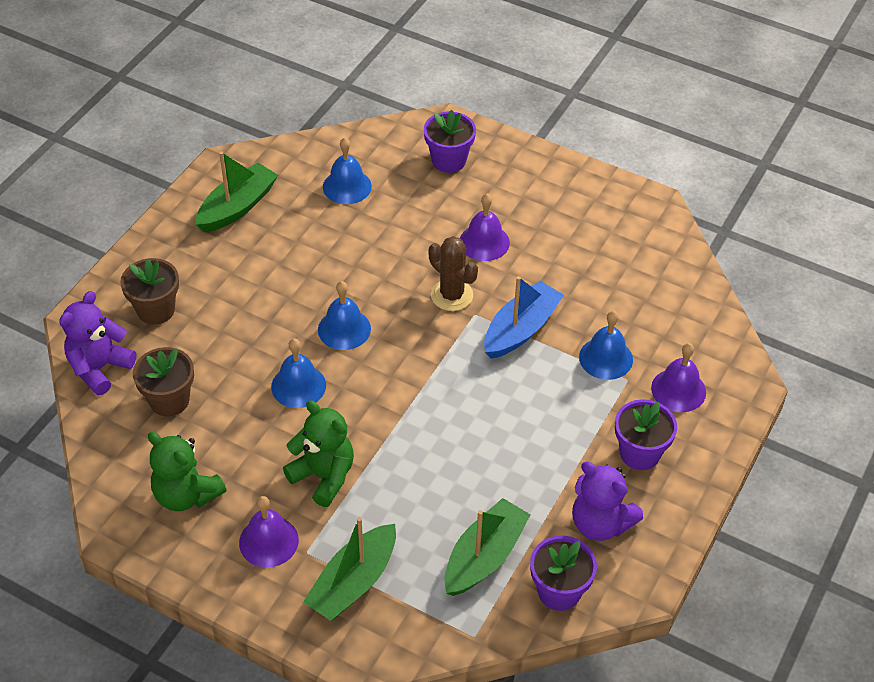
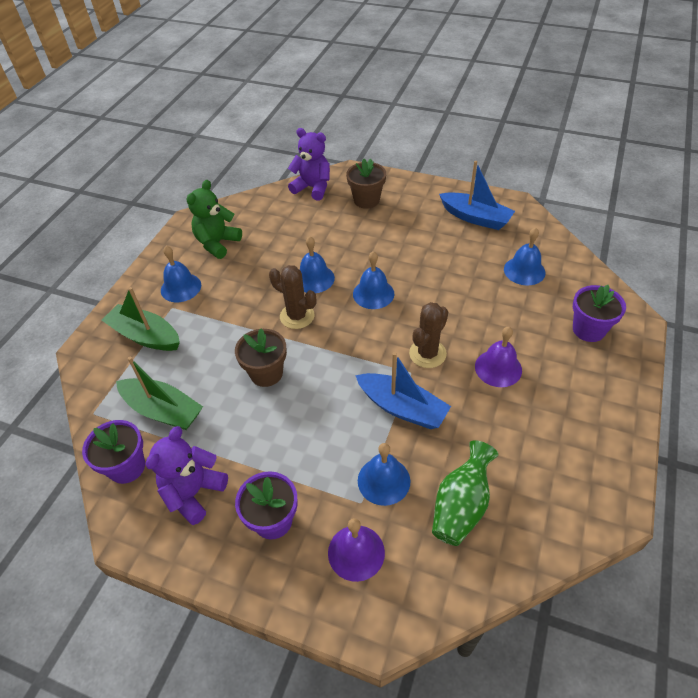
camera: 85 degrees right, 0 degrees up
brown flower pot [133,347,194,417] -> brown flower pot moved to [235,328,287,387]
green boat [195,151,278,232] -> blue boat [439,161,515,230]
purple bell [239,496,299,568] -> blue bell [161,246,201,302]
green teddy bear [283,400,354,507] -> none
none -> brown cactus [269,265,316,329]
none -> green vase [432,440,499,546]

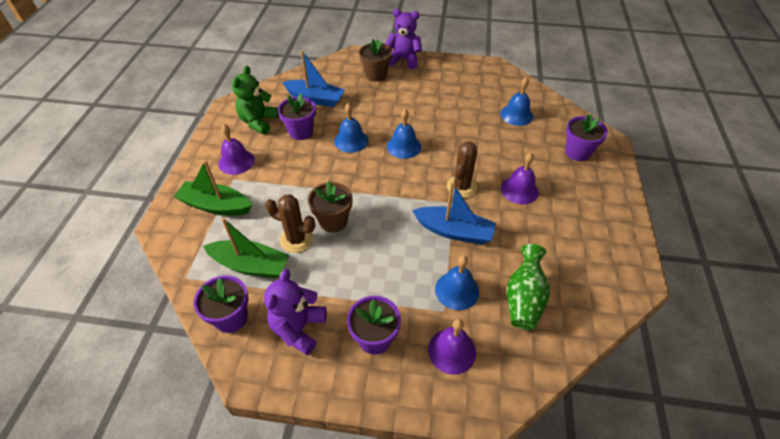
camera: 15 degrees left, 0 degrees up
blue bell [161,246,201,302] -> purple bell [219,124,255,175]
brown cactus [269,265,316,329] -> brown cactus moved to [265,195,315,253]
purple teddy bear [288,128,330,201] -> purple teddy bear moved to [385,9,422,69]
blue boat [439,161,515,230] -> blue boat moved to [282,50,345,107]
none -> purple flower pot [278,94,316,140]

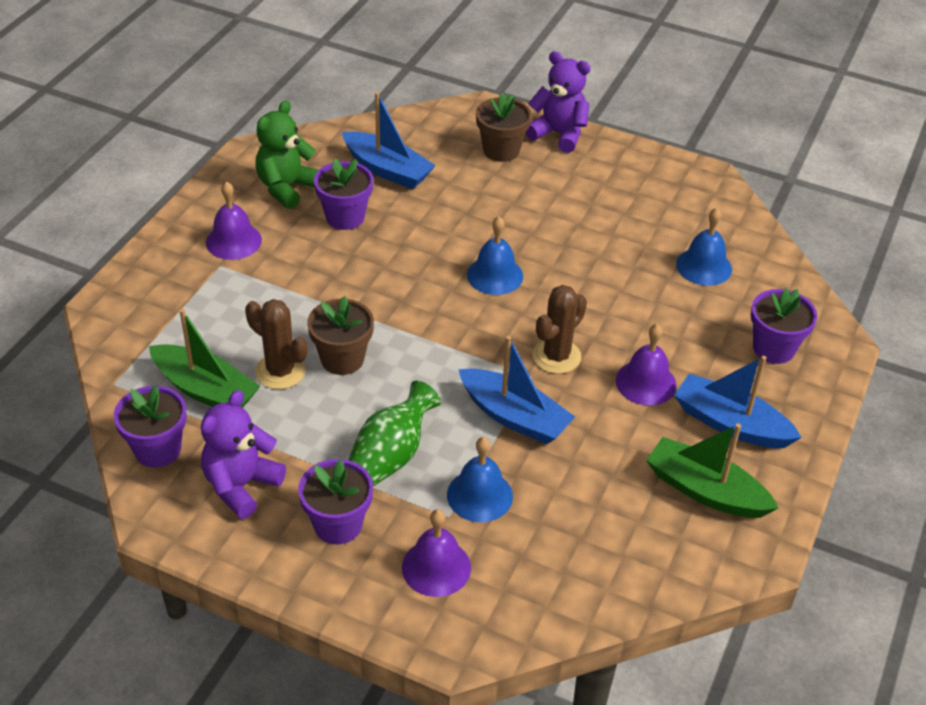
camera: 15 degrees right, 5 degrees down
green boat [174,160,252,216] -> green boat moved to [646,423,778,518]
blue bell [334,103,368,153] -> none
green vase [507,244,550,330] -> green vase moved to [348,381,441,487]
none -> blue boat [674,356,802,448]

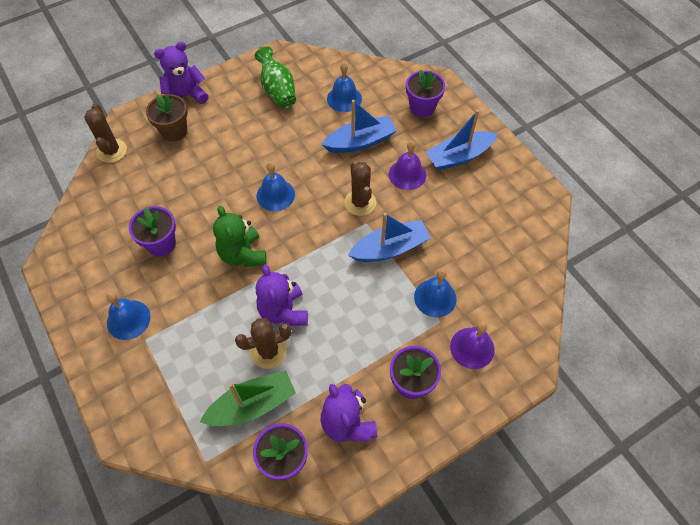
camera: 55 degrees left, 15 degrees up
purple bell [206,182,262,260] -> blue bell [106,292,151,340]
green teddy bear [256,101,318,209] -> green teddy bear moved to [213,206,267,267]
brown flower pot [307,296,374,375] -> purple teddy bear [256,264,308,326]
blue boat [342,92,436,189] -> blue boat moved to [321,100,397,153]
green vase [348,381,441,487] -> green vase moved to [255,46,296,108]
green boat [646,423,778,518] -> none
none -> brown cactus [84,104,127,163]

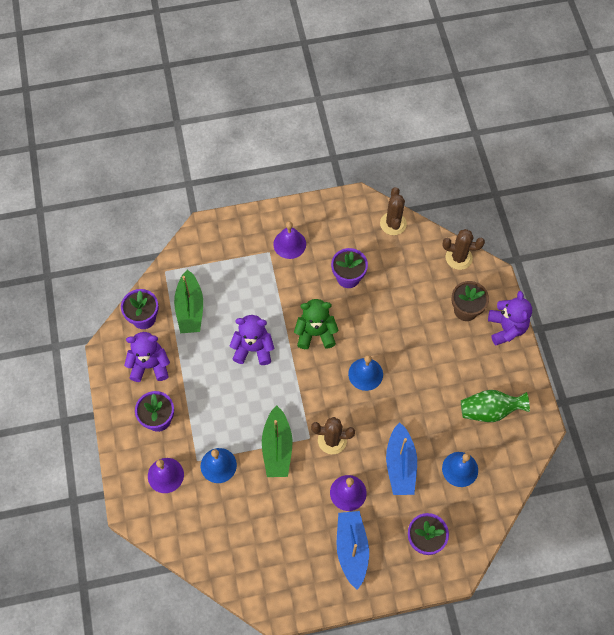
camera: 110 degrees right, 5 degrees up
blue bell [106,292,151,340] -> purple bell [273,221,306,259]
brown cactus [235,318,291,369] -> brown cactus moved to [380,187,407,235]
blue boat [348,213,431,262] -> green boat [262,406,293,477]

